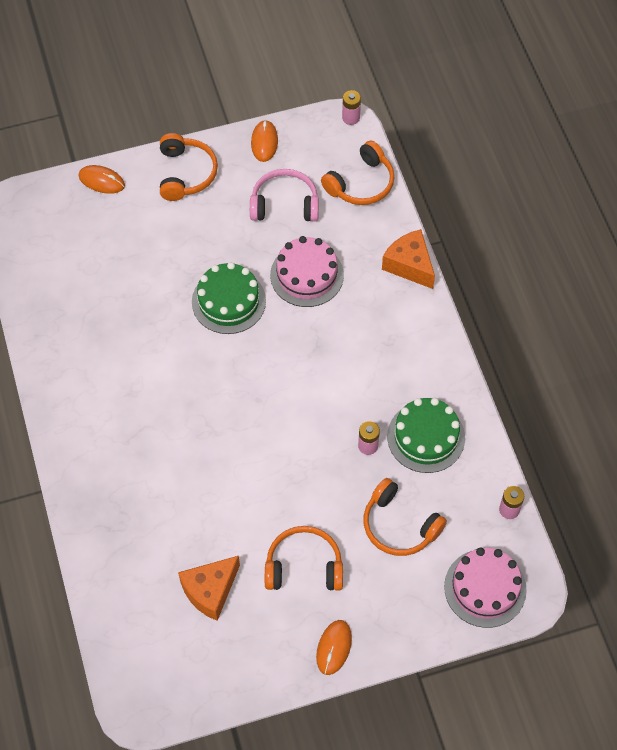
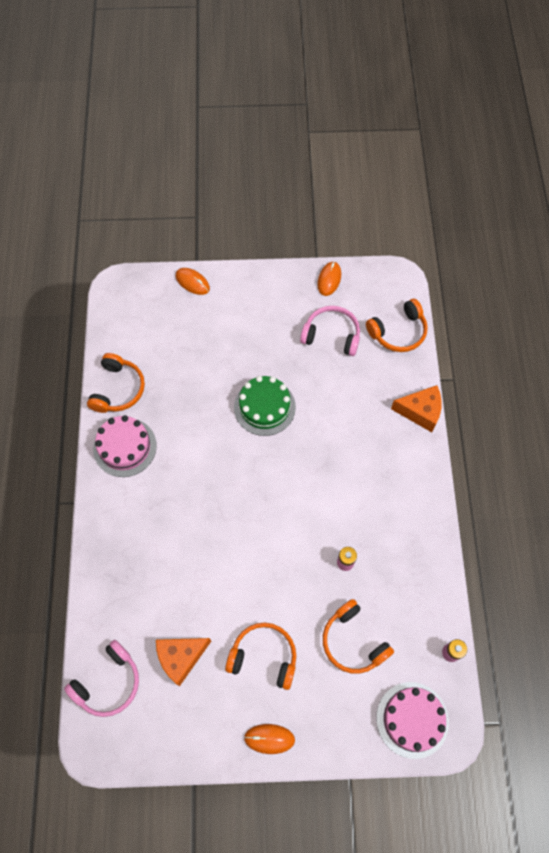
camera: 15 degrees right, 5 degrees up
orange headphones [160,133,218,201] -> orange headphones moved to [87,353,145,413]
pink cake [270,236,344,307] -> pink cake moved to [93,415,157,477]
orange mouse [316,620,352,675] -> orange mouse turned 60 degrees clockwise [244,724,295,754]
pink battery [342,90,361,125] -> none
orange cheese [382,229,435,289] -> orange cheese turned 120 degrees clockwise [391,385,442,432]
green cake [387,398,465,473] -> none
none -> pink headphones [64,640,139,717]

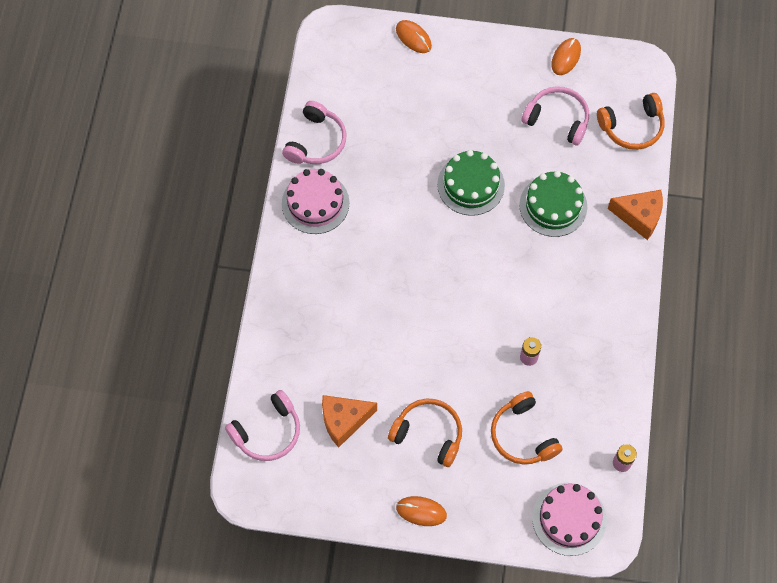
camera: 10 degrees right, 0 degrees up
orange headphones [87,353,145,413] -> pink headphones [282,101,346,164]
none -> green cake [519,171,587,237]

